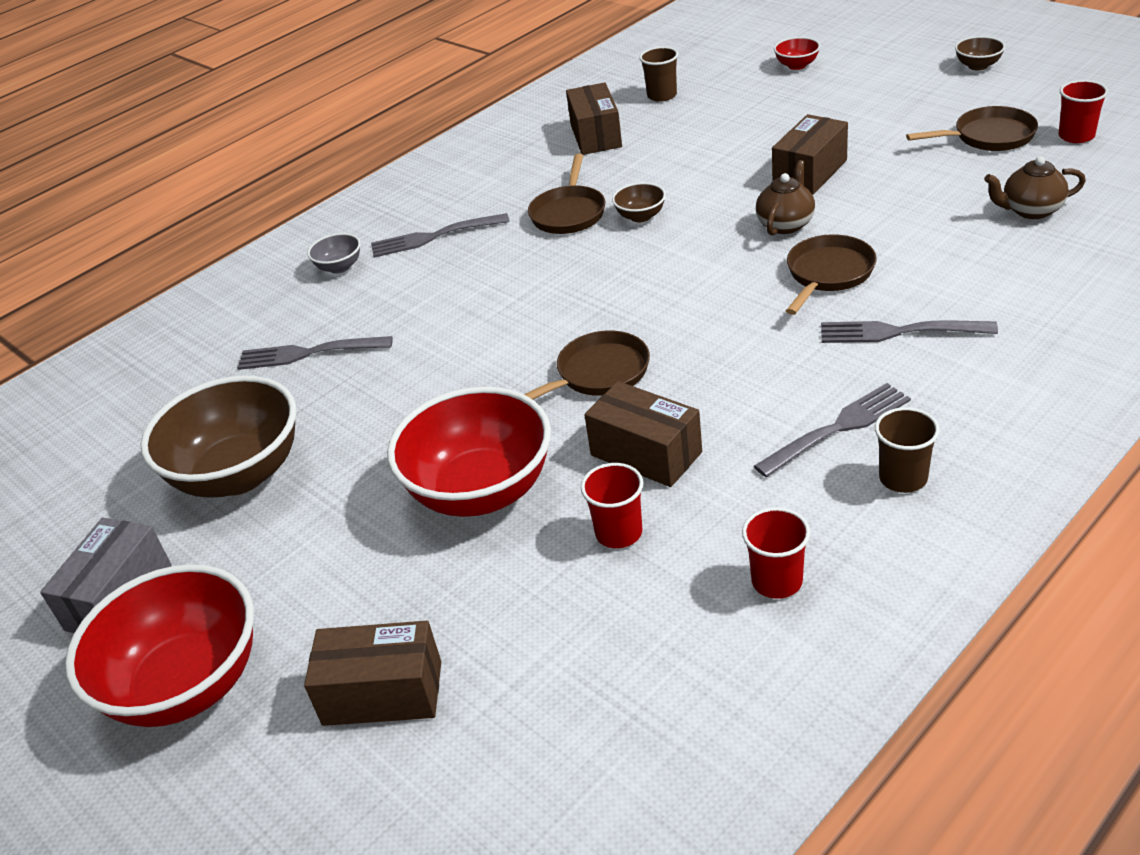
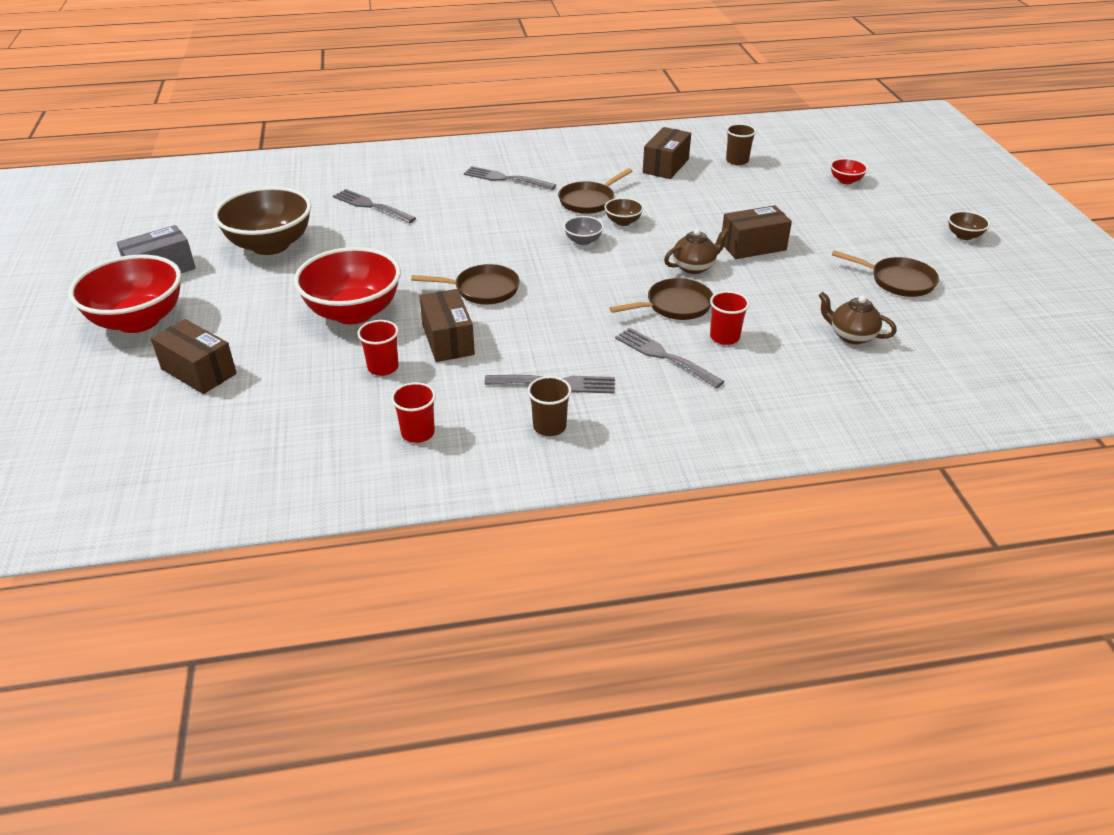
camera: 30 degrees right, 0 degrees up
grey bowl [307,233,361,274] -> grey bowl moved to [564,216,604,245]
red cup [1058,80,1108,143] -> red cup moved to [710,291,750,345]

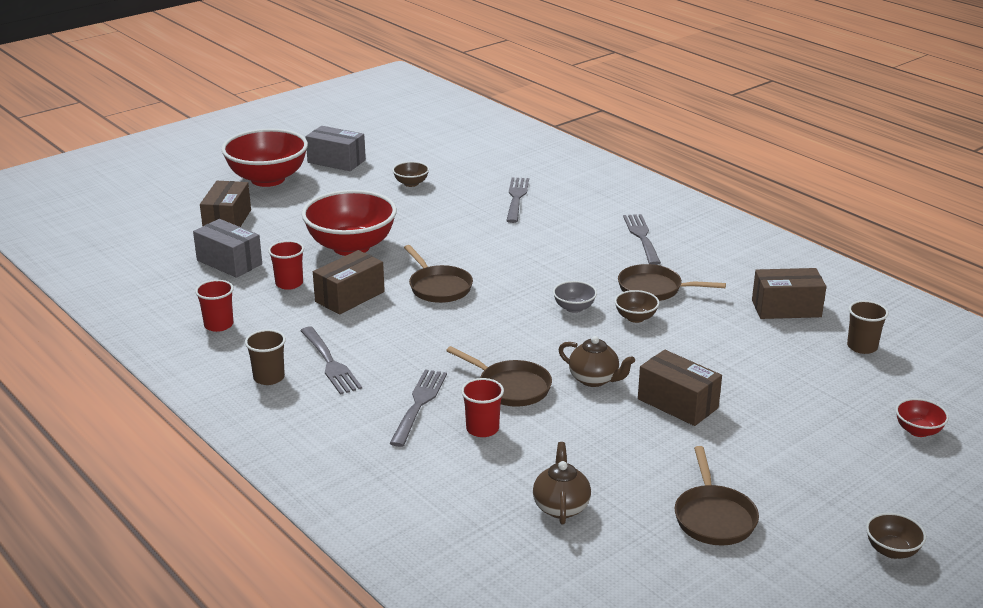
camera: 60 degrees right, 10 degrees down
brown bowl [213,186,312,255] -> brown bowl [392,161,429,187], size x0.43
none -> grey box [193,219,262,278]

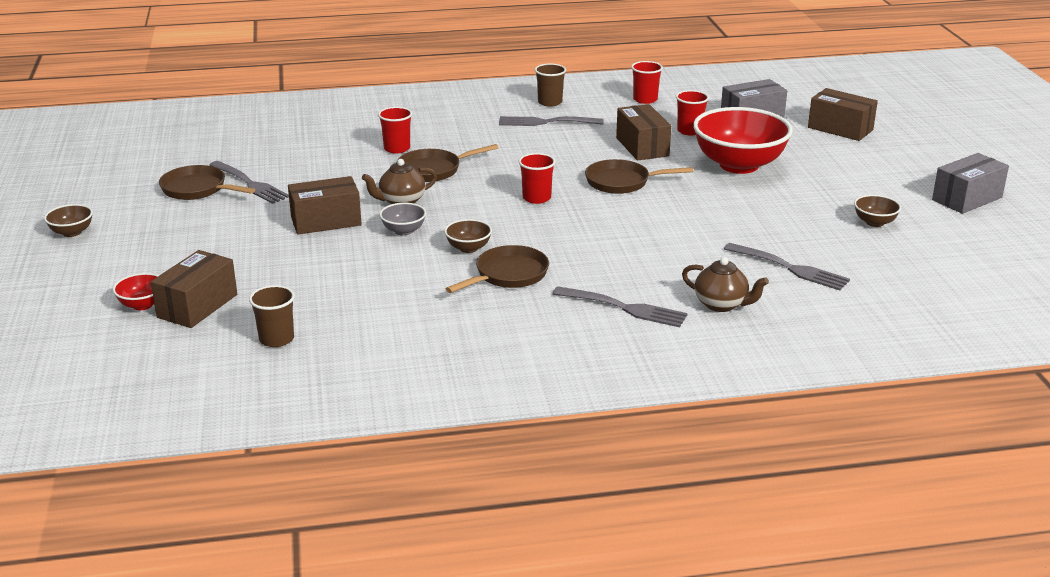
camera: 120 degrees right, 0 degrees up
red bowl [221,129,308,187] -> none
grey fork [390,370,447,447] -> grey fork moved to [209,161,289,204]
brown teapot [533,442,591,524] -> brown teapot moved to [682,257,769,312]
grey bowl [553,281,597,313] -> grey bowl moved to [379,203,426,235]
brown box [752,268,826,319] -> brown box moved to [151,250,237,328]
none -> red cup [518,153,556,204]

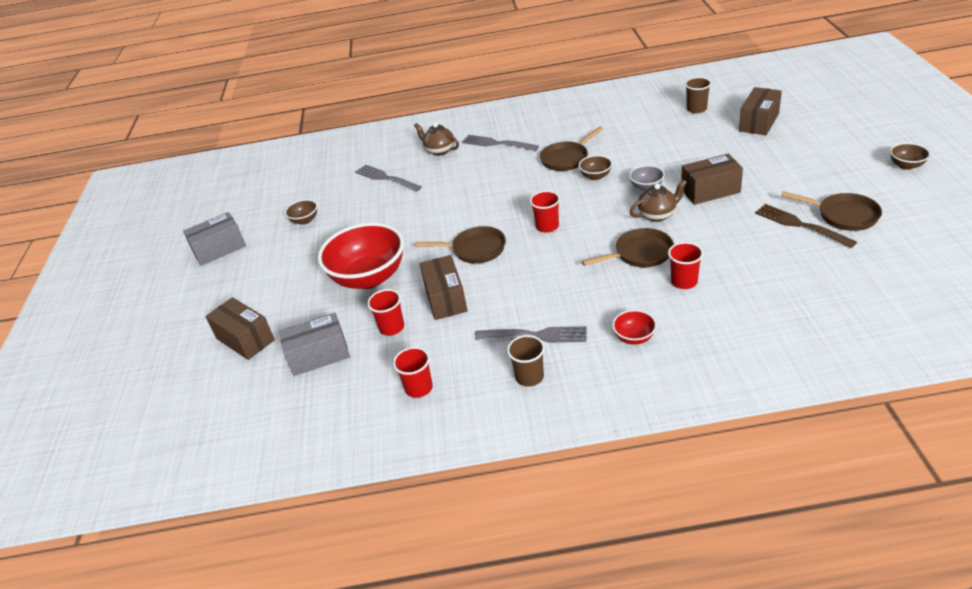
camera: 170 degrees left, 10 degrees up
red bowl [113,273,160,310] -> red bowl moved to [612,310,657,345]
grey fork [209,161,289,204] -> brown fork [755,204,857,248]

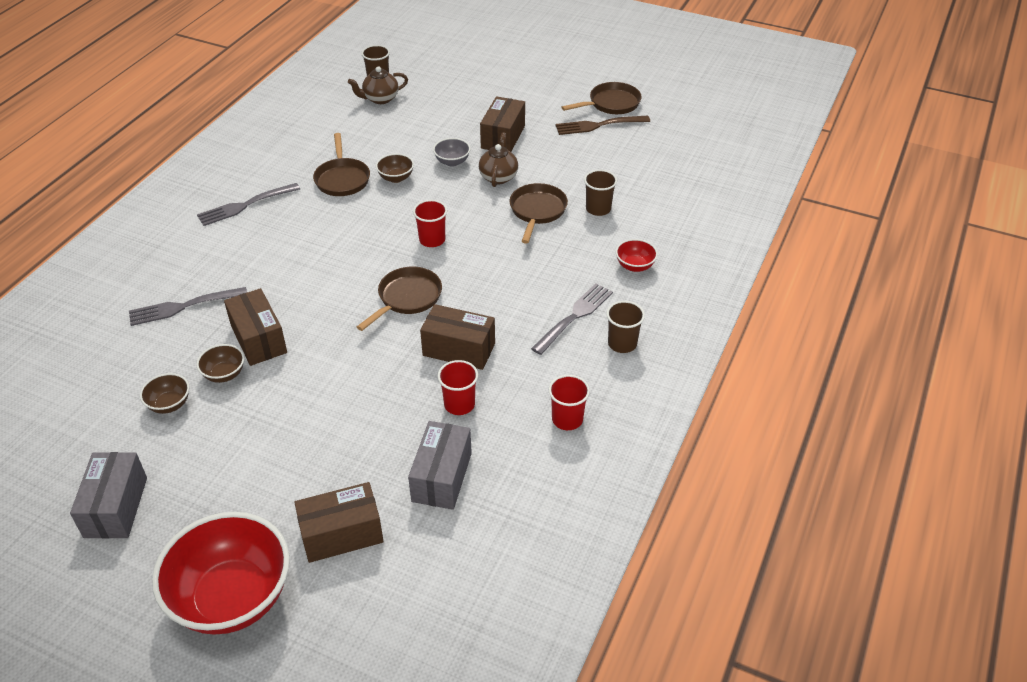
camera: 65 degrees left, 5 degrees up
red bowl [318,223,404,289] -> red bowl moved to [152,512,290,635]
brown teapot [414,123,459,156] -> brown teapot moved to [348,66,408,104]
red cup [668,242,703,289] -> brown cup [584,170,617,216]
brown box [739,87,782,135] -> brown box moved to [224,288,287,366]
brown bowl [890,143,930,170] -> brown bowl moved to [196,344,244,383]

